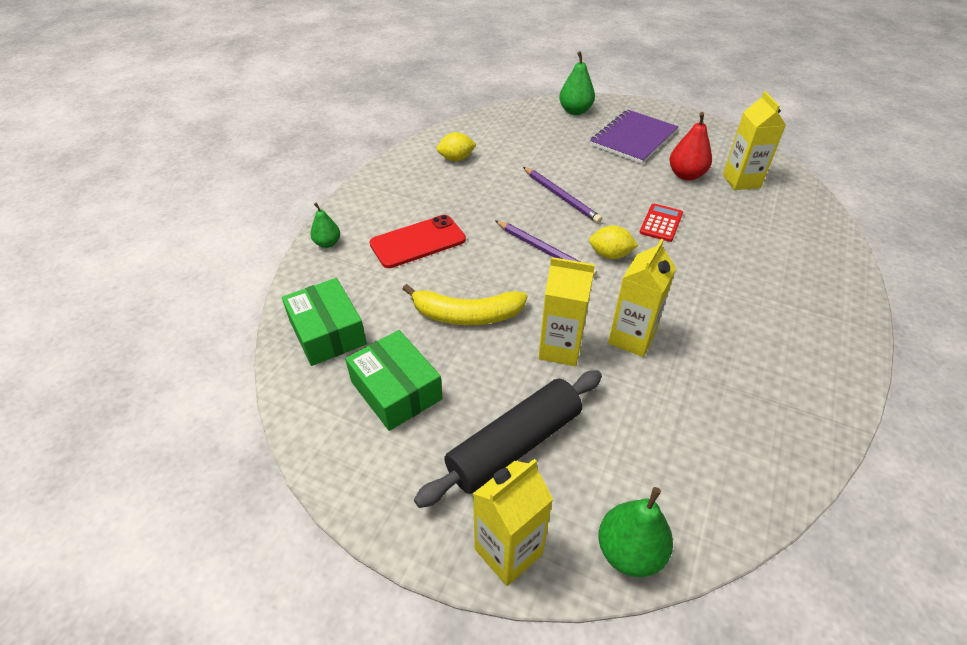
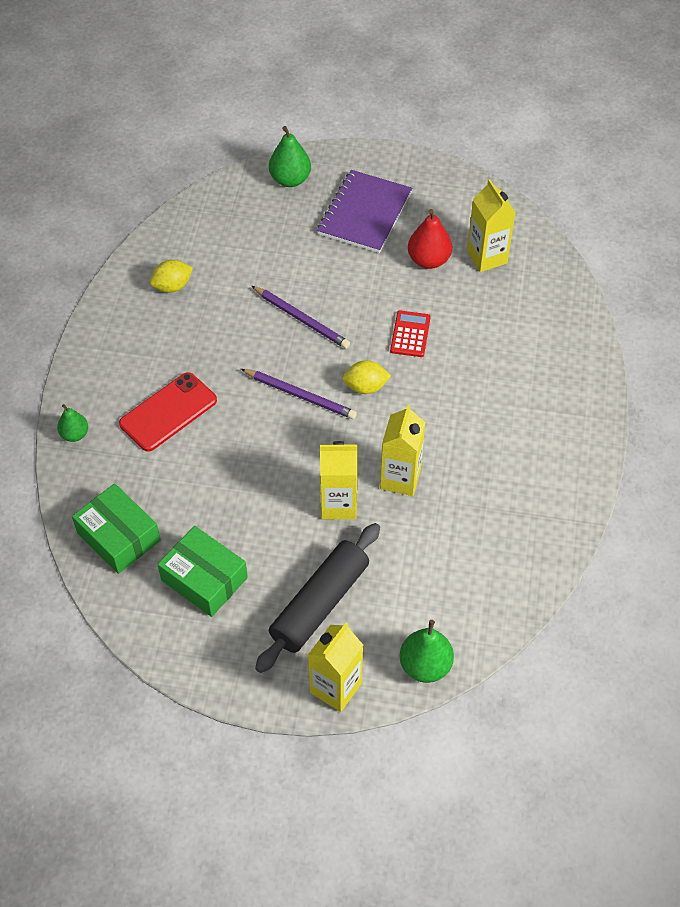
camera: 15 degrees left, 10 degrees up
yellow banana [402,284,528,325] -> none

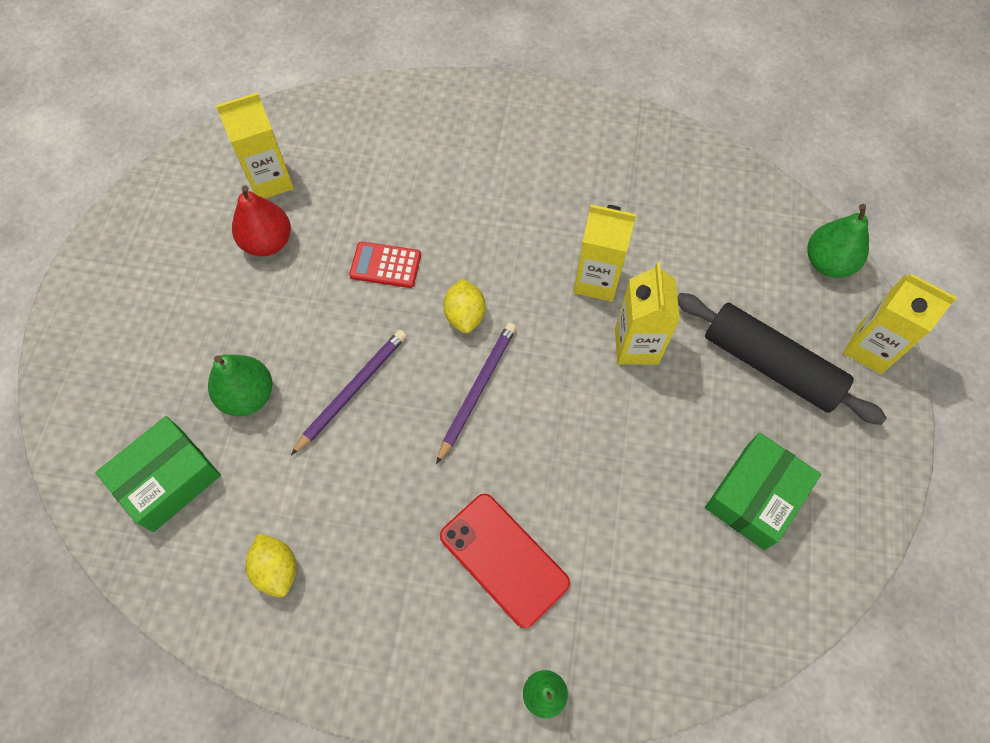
camera: 90 degrees left, 10 degrees up
green box [72,484,161,574] -> green box moved to [96,416,221,532]
green pear [269,126,311,187] -> green pear moved to [208,354,272,416]
purple notebook [317,170,412,253] -> none

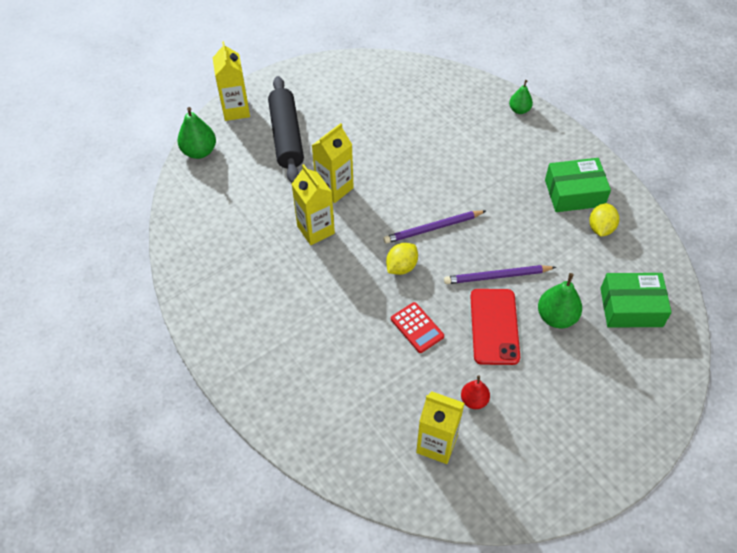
camera: 135 degrees left, 10 degrees down
red pear [232,185,291,256] -> red pear [461,376,490,409], size x0.63
red phone [440,494,570,628] -> red phone moved to [470,289,520,365]
green box [705,433,821,550] -> green box moved to [545,158,611,212]

